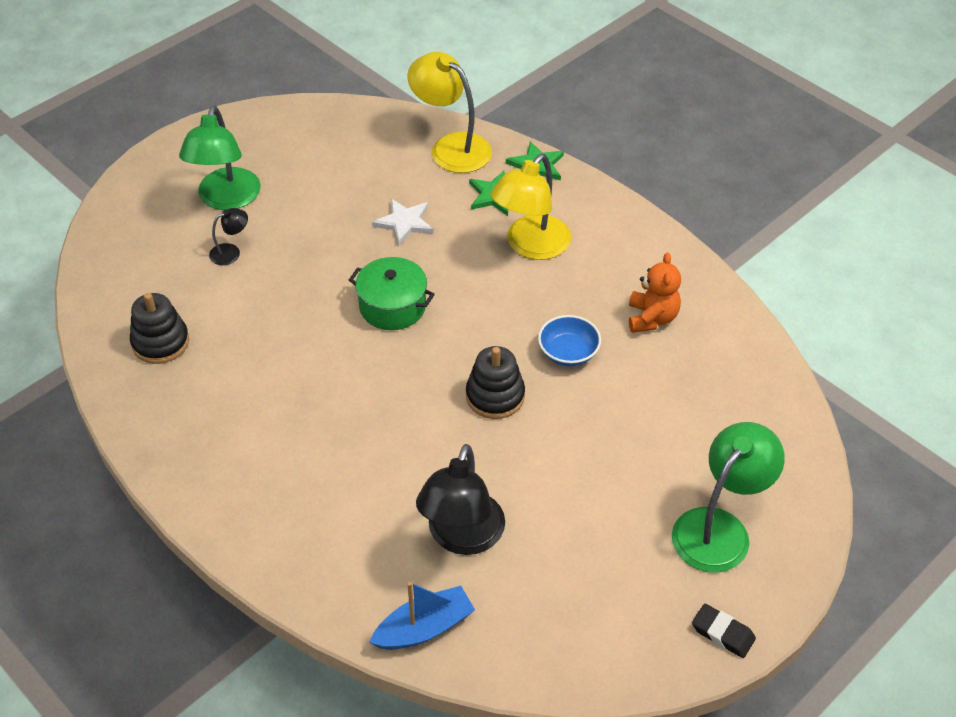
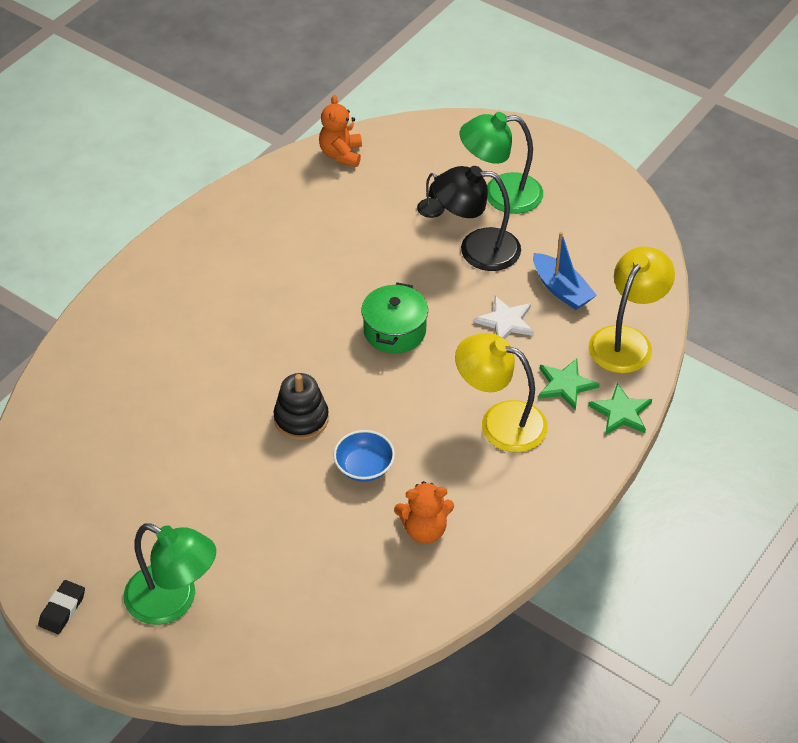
camera: 80 degrees right, 0 degrees up
black stacking toy [130,293,189,364] -> none
blue boat [369,582,475,650] -> blue boat moved to [533,232,597,310]
black lamp [416,444,505,555] -> black lamp moved to [434,166,521,271]
none -> orange teddy bear [319,95,362,167]

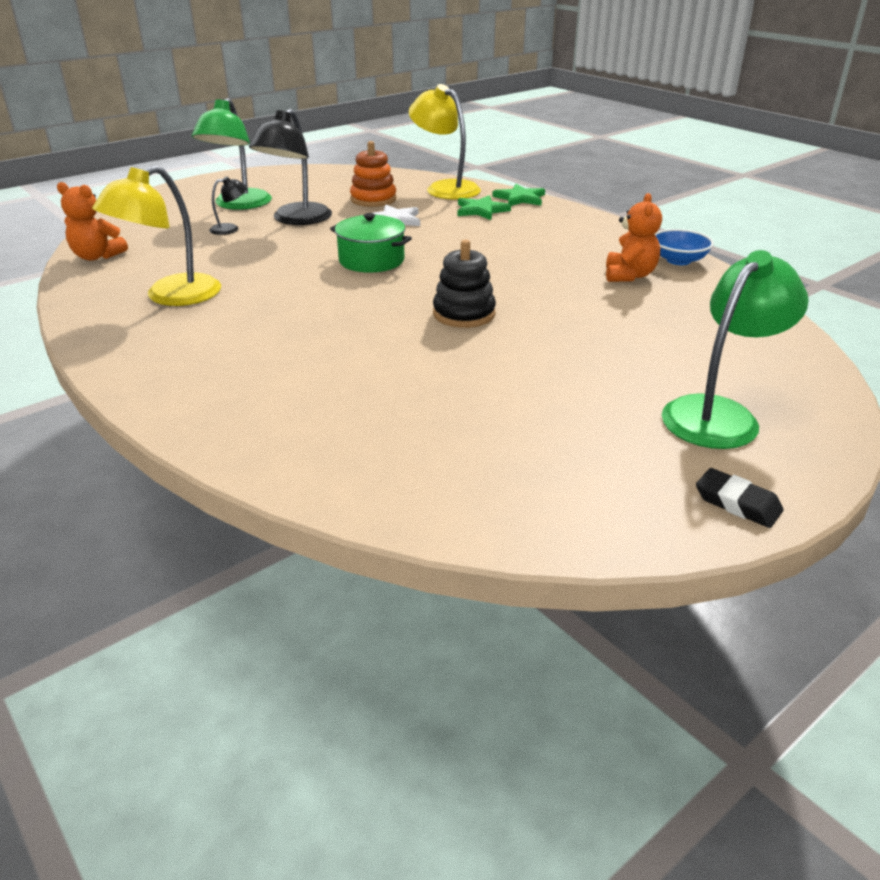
camera: 75 degrees left, 15 degrees down
blue bowl [333,430,395,482] -> blue bowl moved to [655,229,714,265]
yellow lamp [455,333,548,452] -> yellow lamp moved to [92,165,221,306]
blue boat [533,232,597,310] -> orange stacking toy [350,141,396,207]

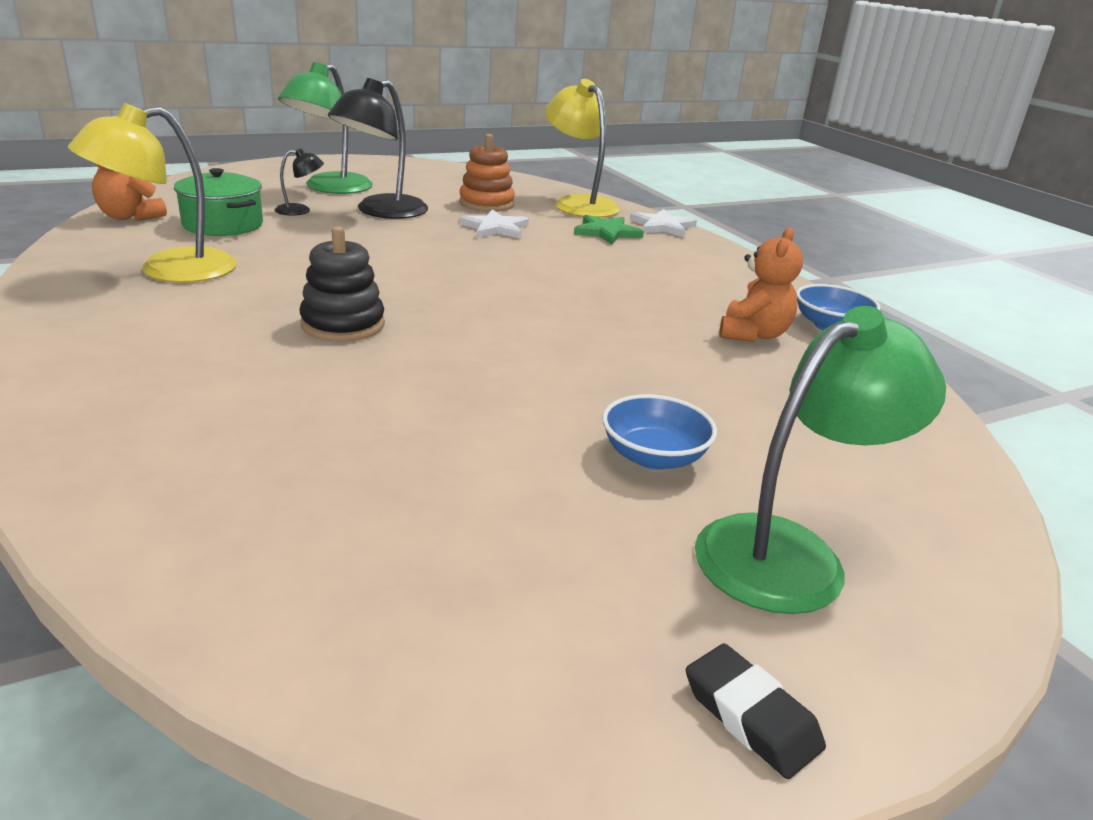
camera: 10 degrees right, 5 degrees down
green pot [330,213,412,273] -> green pot moved to [174,168,263,236]
black stacking toy [433,240,496,328] -> black stacking toy moved to [299,226,385,342]
green star [492,184,545,206] -> white star [630,209,697,238]
none -> blue bowl [602,394,717,470]

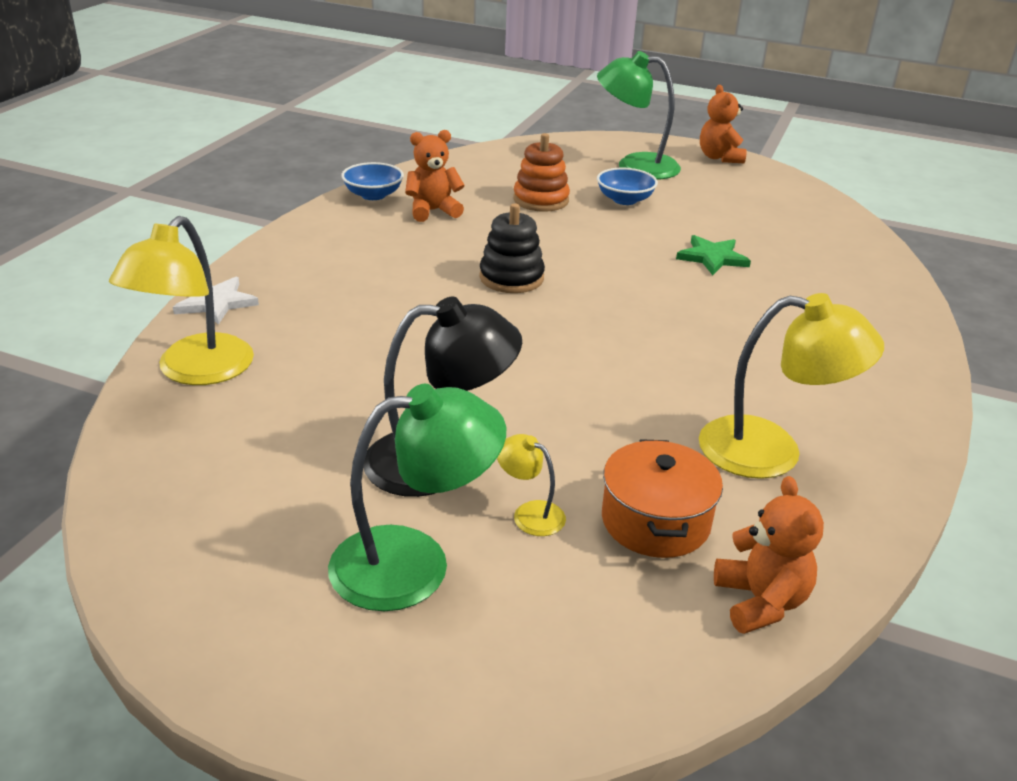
camera: 130 degrees left, 5 degrees up
green pot [174,168,263,236] -> orange pot [602,439,723,558]
black lamp [275,148,324,216] -> yellow lamp [497,434,566,536]
black stacking toy [299,226,385,342] -> black stacking toy moved to [479,203,545,293]
orange stacking toy [459,134,515,212] -> orange stacking toy moved to [513,133,570,212]
white star [459,210,529,239] -> none
green star [574,215,644,245] -> green star moved to [676,235,751,275]
black eraser [686,643,826,779] -> orange teddy bear [700,85,747,163]

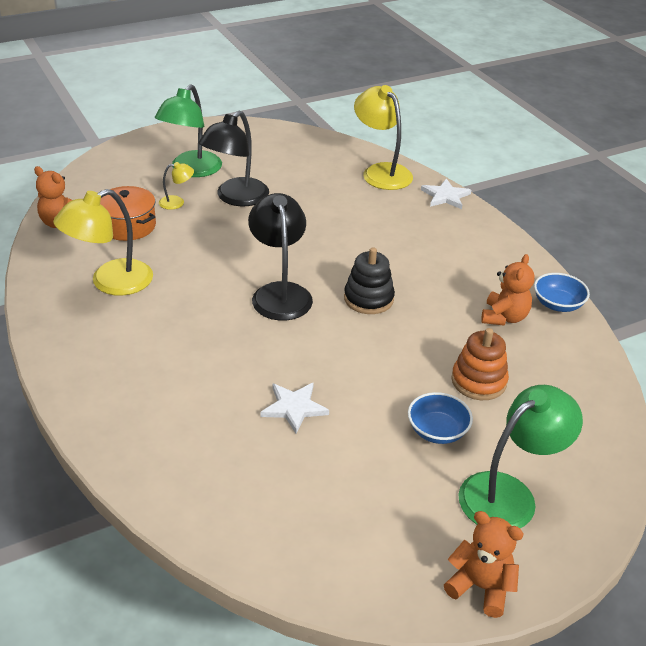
camera: 130 degrees right, 5 degrees up
green star [676,235,751,275] -> white star [260,382,329,434]
none -> black lamp [248,193,313,321]

